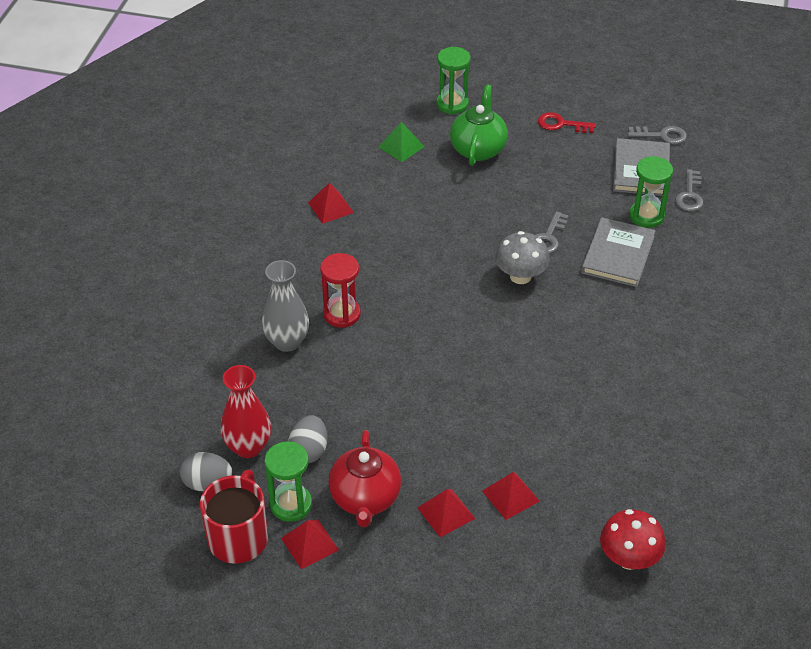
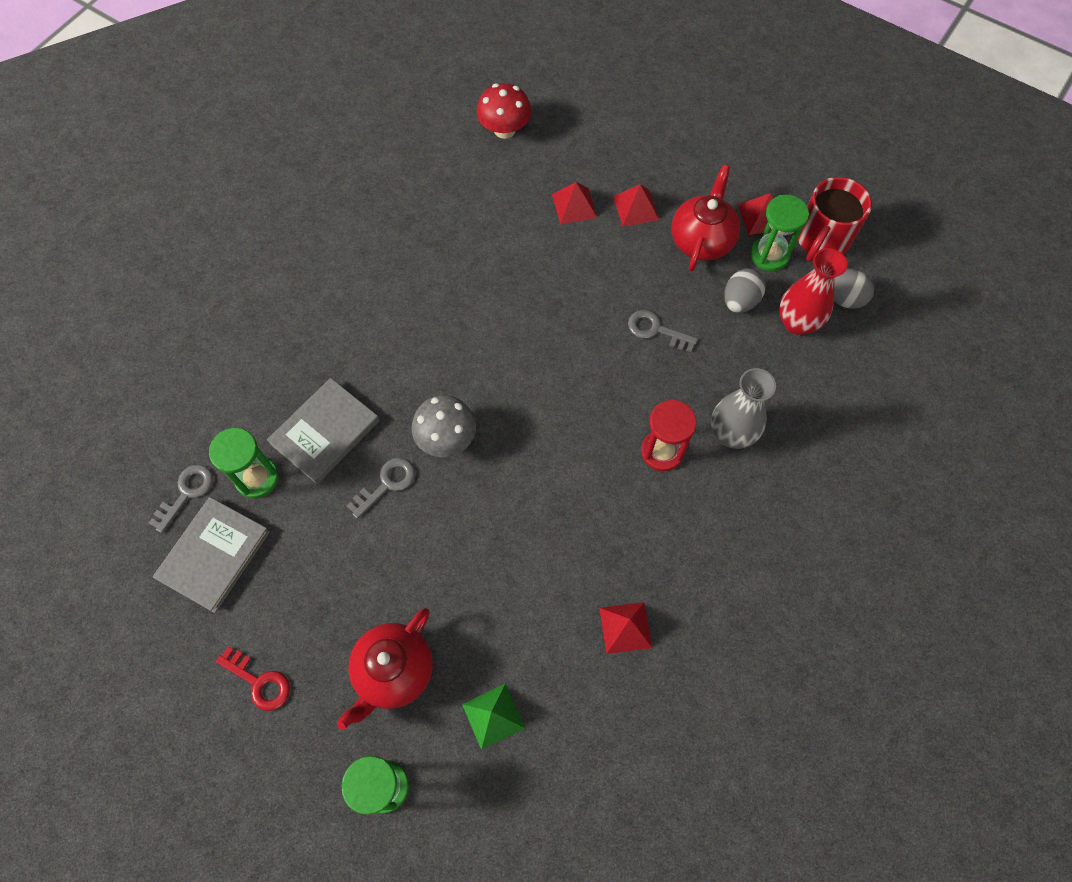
camera: 160 degrees left, 20 degrees up
green teapot [450,84,508,166] -> red teapot [337,608,433,730]
grey key [628,126,687,144] -> grey key moved to [628,310,698,352]

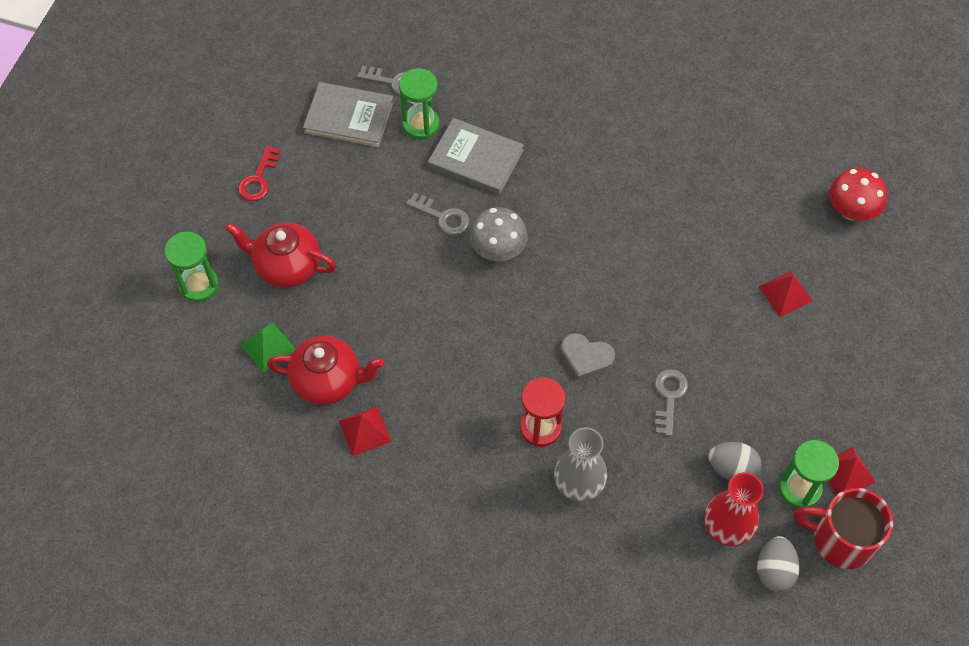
camera: 75 degrees right, 5 degrees down
red pyramid [613,184,659,227] -> none
red teapot [671,165,740,271] -> red teapot moved to [267,336,384,405]
none -> grey heart [561,333,615,380]

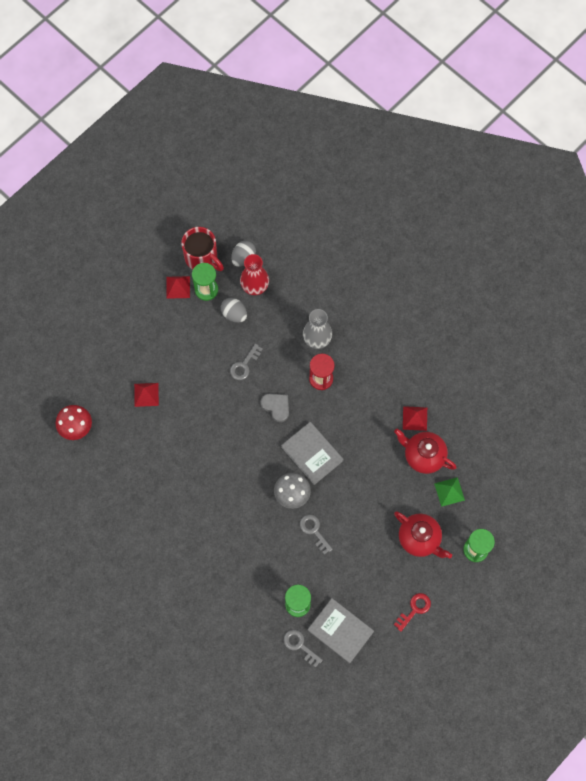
camera: 155 degrees left, 10 degrees up
grey book [428,118,524,195] -> grey book moved to [281,422,344,485]

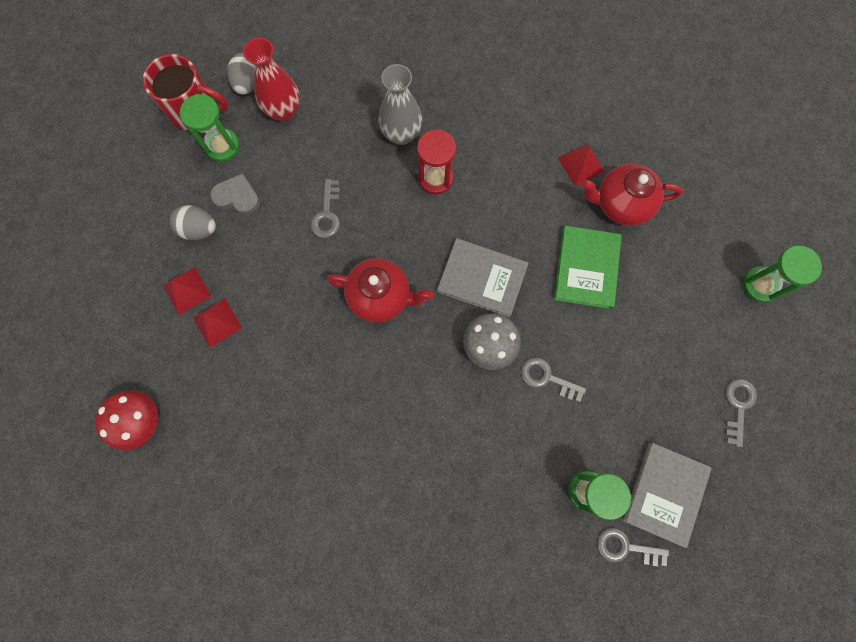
camera: 30 degrees left, 5 degrees up
red pyramid [166,276,190,299] -> red pyramid moved to [163,267,211,315]
grey egg [221,297,247,323] -> grey egg moved to [169,205,216,240]
grey heart [261,393,289,422] -> grey heart moved to [210,173,260,215]
grey book [307,598,374,664] -> grey book turned 75 degrees counterclockwise [623,443,712,548]
red teapot [394,511,452,559] -> red teapot moved to [326,258,434,323]
red key [394,593,431,632] -> grey key [725,379,757,447]
green pyramid [434,477,465,507] -> none
none -> green book [554,226,622,309]

